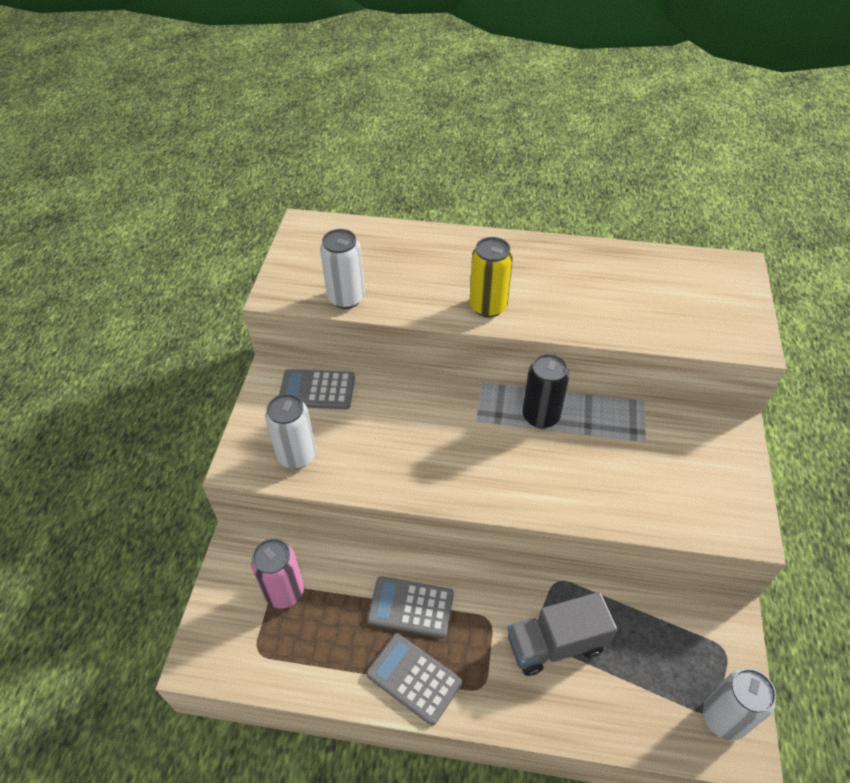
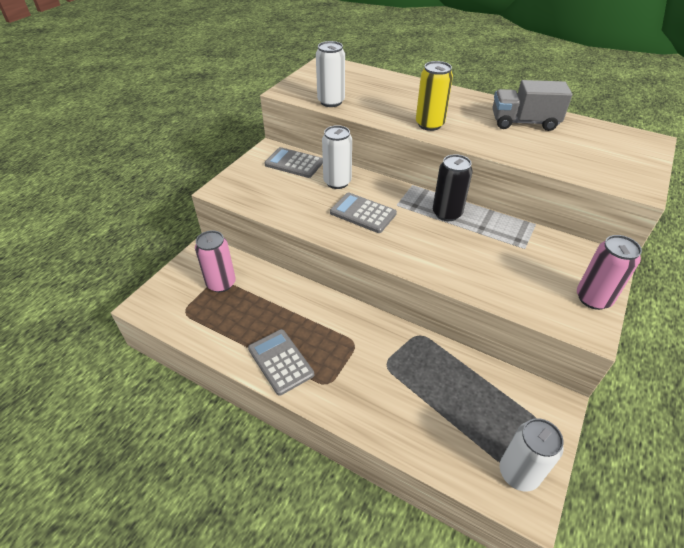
camera: 20 degrees right, 5 degrees down
white can [265,394,316,469] -> white can moved to [322,125,352,189]
grey calculator [367,576,454,638] -> grey calculator moved to [330,193,397,233]
grey truck [507,592,617,676] -> grey truck moved to [492,80,573,131]
none -> pink can [577,235,642,310]

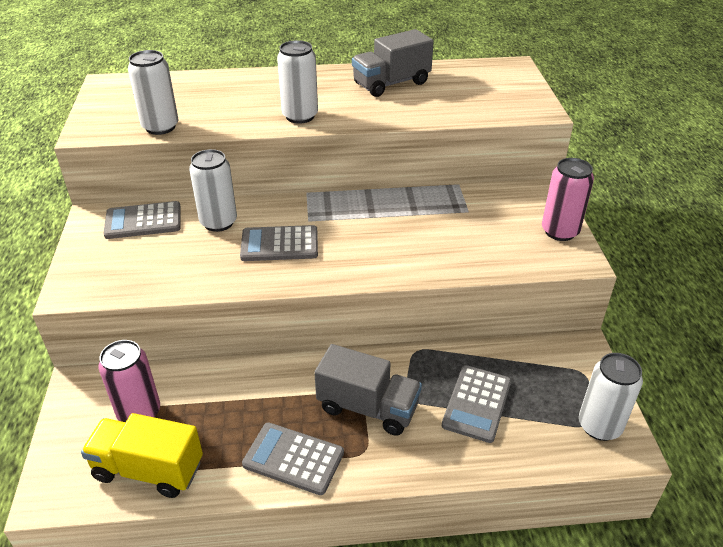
camera: 35 degrees left, 5 degrees down
yellow can [416,61,453,131] -> white can [277,40,318,124]
black can [433,154,473,221] -> none
none -> yellow truck [81,413,203,498]
none -> grey truck [314,344,422,436]
none -> grey calculator [442,365,511,443]

